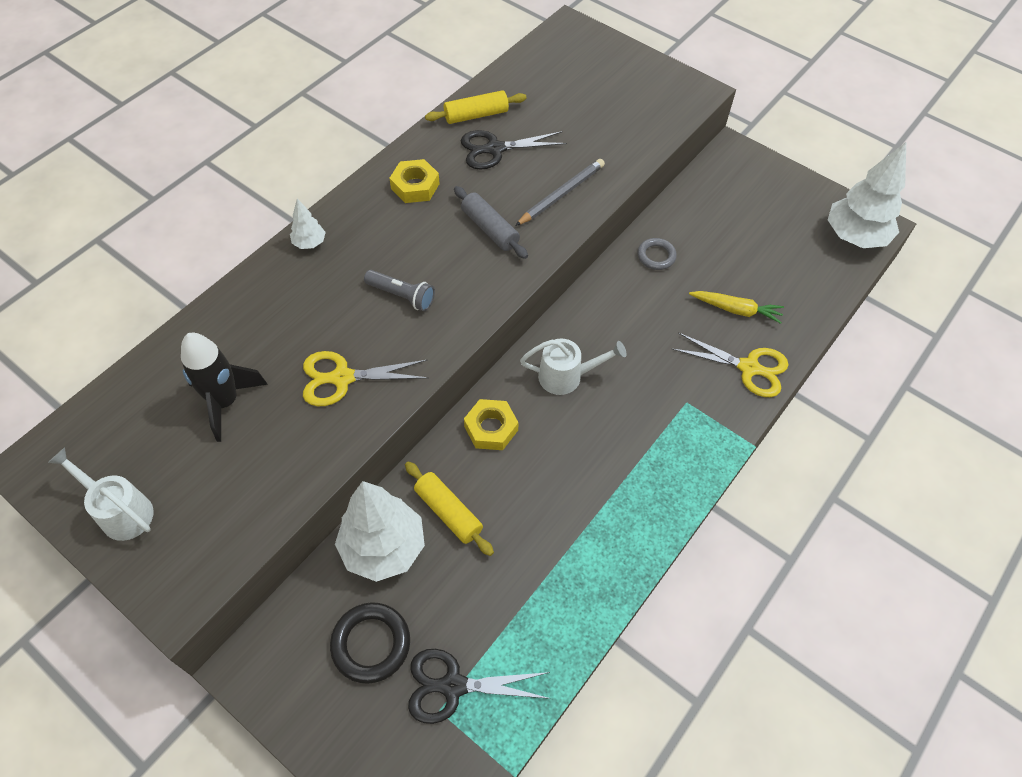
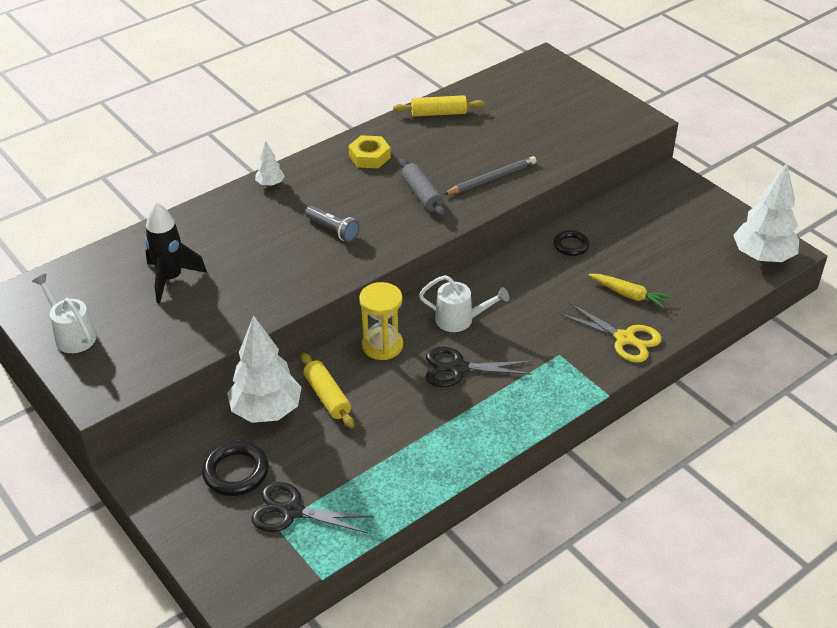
camera: 15 degrees right, 15 degrees down
yellow scissors [303,351,429,406] -> none
black scissors [461,130,567,170] -> black scissors moved to [426,347,532,387]
yellow nut [464,399,519,450] -> yellow hourglass [359,282,403,360]
grey ring [637,238,677,270] -> black ring [553,230,589,256]

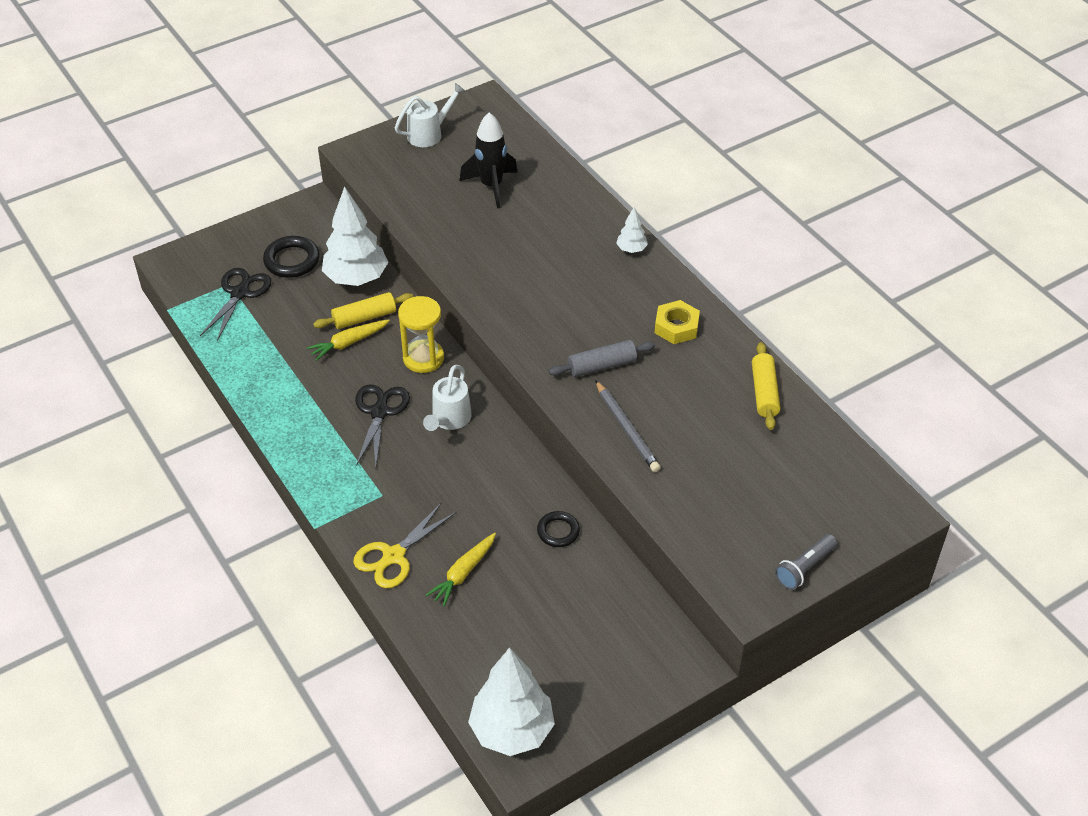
camera: 95 degrees right, 5 degrees up
grey flashlight [305,206,360,242] -> grey flashlight moved to [775,534,837,590]
none -> yellow carrot [307,319,390,361]

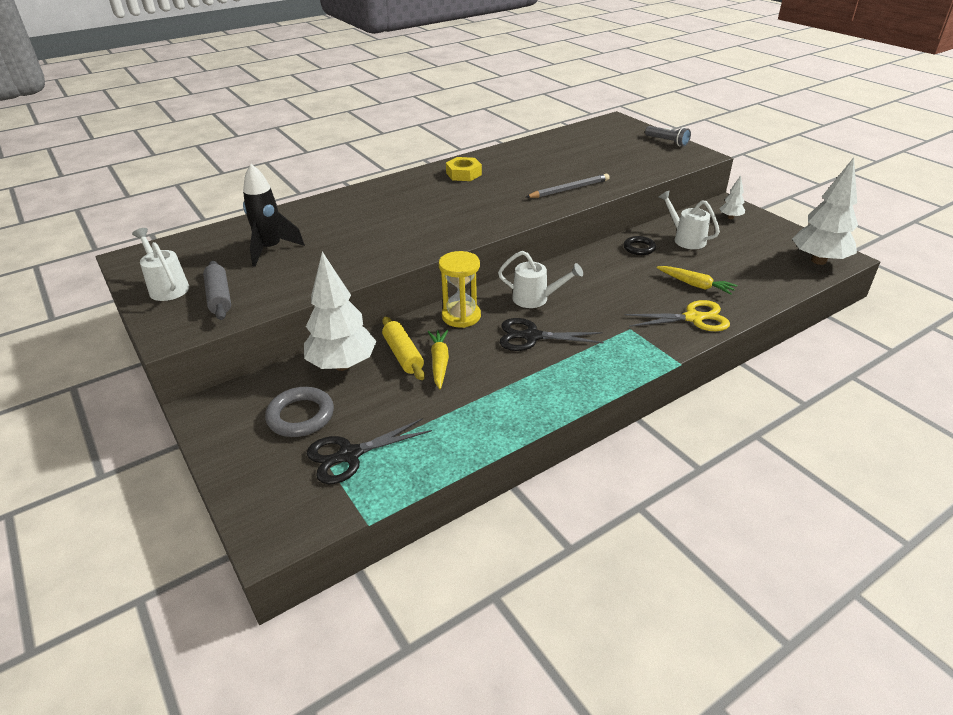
camera: 90 degrees left, 10 degrees down
black scissors [200,268,271,341] -> black scissors turned 45 degrees counterclockwise [307,418,432,484]
black ring [263,236,320,278] -> grey ring [265,387,334,437]
yellow carrot [307,319,390,361] -> yellow carrot turned 150 degrees counterclockwise [428,330,449,389]
yellow scissors [353,502,457,588] -> yellow scissors turned 45 degrees counterclockwise [625,300,730,331]
grey rolling pin [549,340,655,377] -> grey rolling pin moved to [203,261,231,320]
white tree [616,207,648,253] -> white tree moved to [719,175,745,219]
yellow rolling pin [752,342,780,430] -> none
none -> white watering can [659,191,720,249]

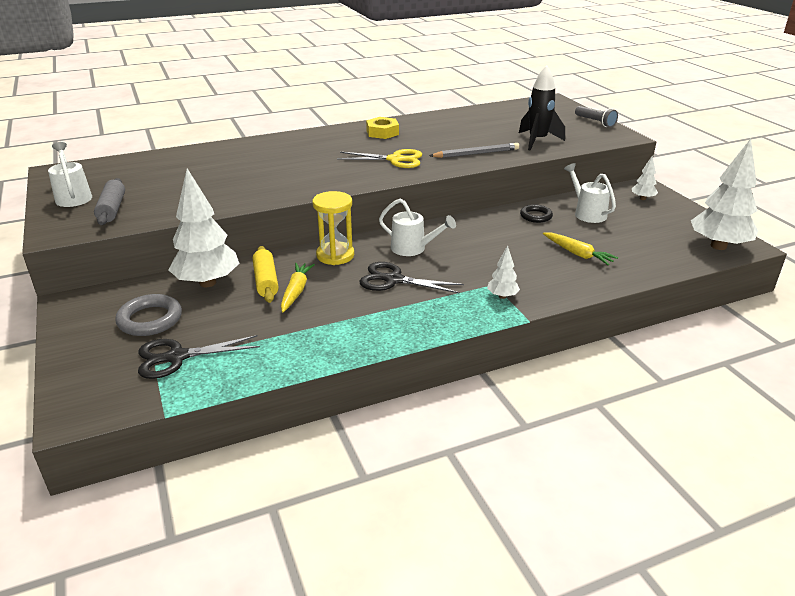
camera: 10 degrees right, 5 degrees down
black rocket [243,164,305,267] -> black rocket moved to [519,65,565,151]
yellow scissors [625,300,730,331] -> yellow scissors moved to [337,149,422,168]
none -> white tree [487,245,520,299]

